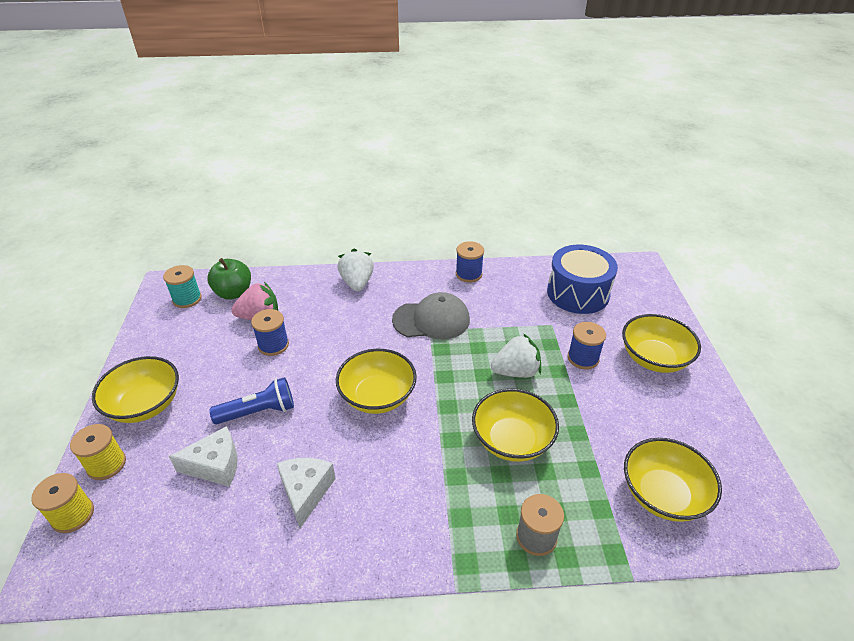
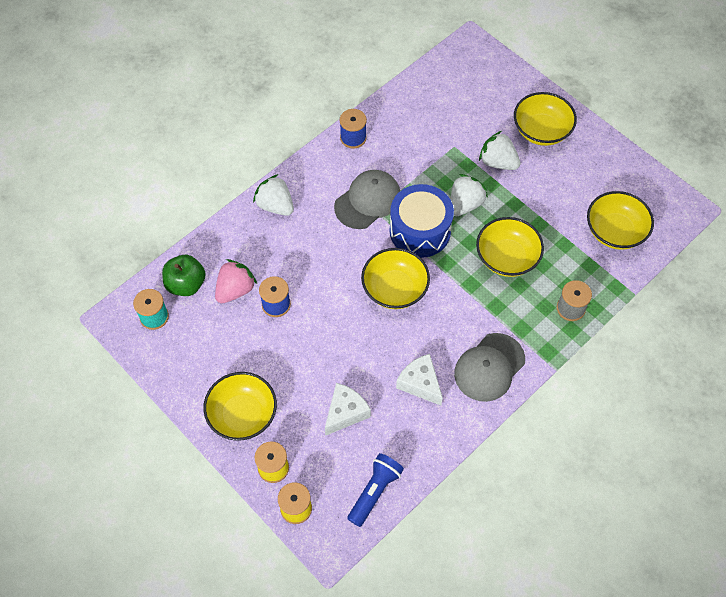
camera: 40 degrees left, 20 degrees up
blue flashlight [209,377,294,424] -> blue flashlight moved to [347,453,404,527]
blue drum [547,245,618,314] -> blue drum moved to [390,184,454,258]
blue spool [568,322,606,369] -> white strawberry [479,131,521,170]
none -> grey cap [454,333,525,402]

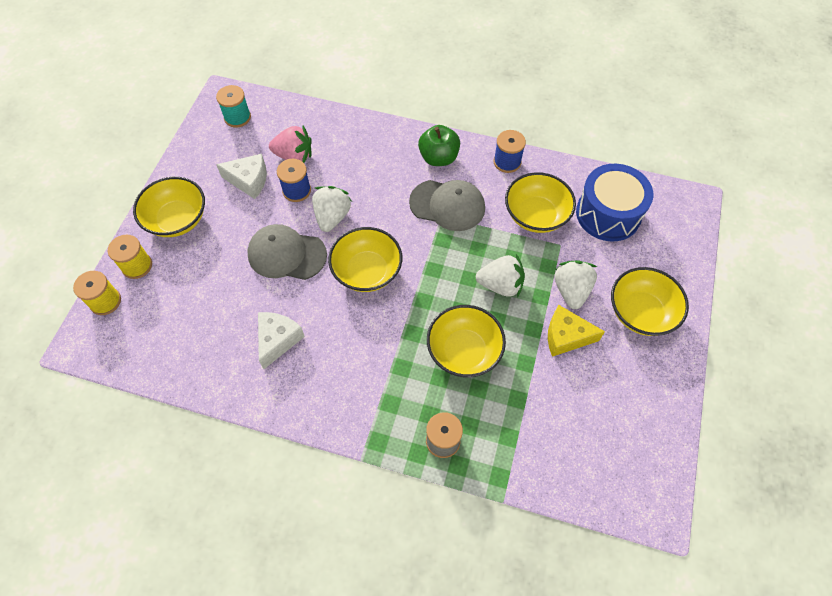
camera: 60 degrees right, 0 degrees up
green apple [162,255,206,296] -> green apple moved to [418,125,460,166]
white strawberry [253,174,294,216] -> white strawberry moved to [312,186,351,232]
white cheese [325,383,371,436] -> white cheese moved to [216,154,267,199]
blue flashlight [347,453,404,527] -> none
blue drum [390,184,454,258] -> blue drum moved to [576,164,653,241]
grey cap [454,333,525,402] -> grey cap moved to [247,224,327,280]
yellow bowl [587,191,654,250] -> yellow bowl moved to [505,172,576,233]
none -> yellow cheese [548,305,605,357]

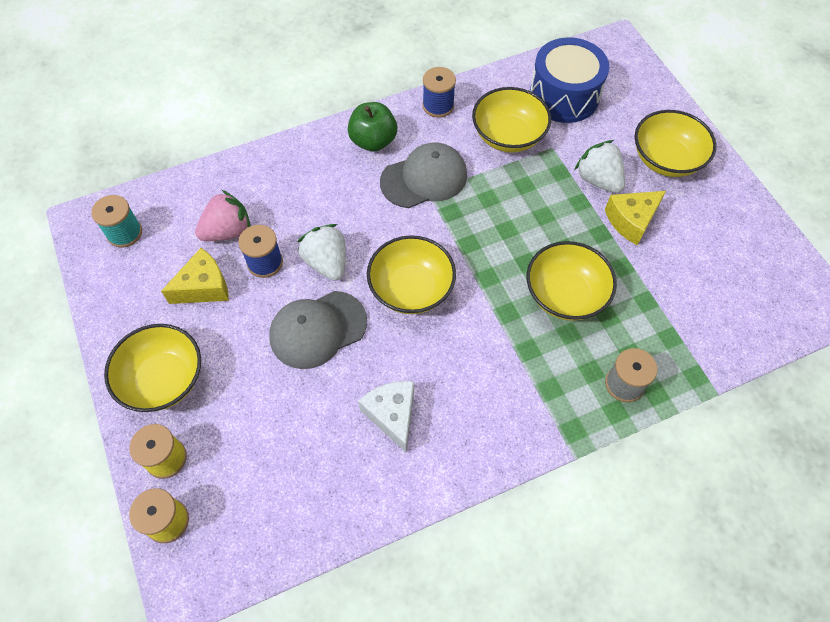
camera: 40 degrees left, 0 degrees up
white cheese [216,154,267,199] -> yellow cheese [161,248,229,304]
white strawberry [476,254,525,298] -> none

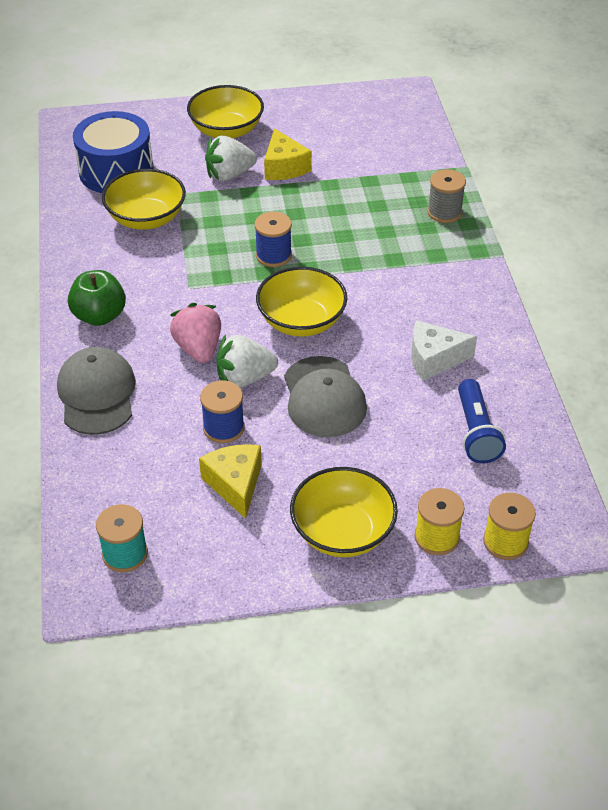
camera: 75 degrees left, 15 degrees down
pink strawberry [195,190,251,241] -> pink strawberry moved to [170,303,221,363]
grey cap [380,142,467,208] -> grey cap moved to [57,347,136,435]
blue spool [422,67,456,118] -> blue spool moved to [255,212,292,267]
yellow bowl [527,241,617,321] -> none
none -> blue flashlight [458,379,506,463]

